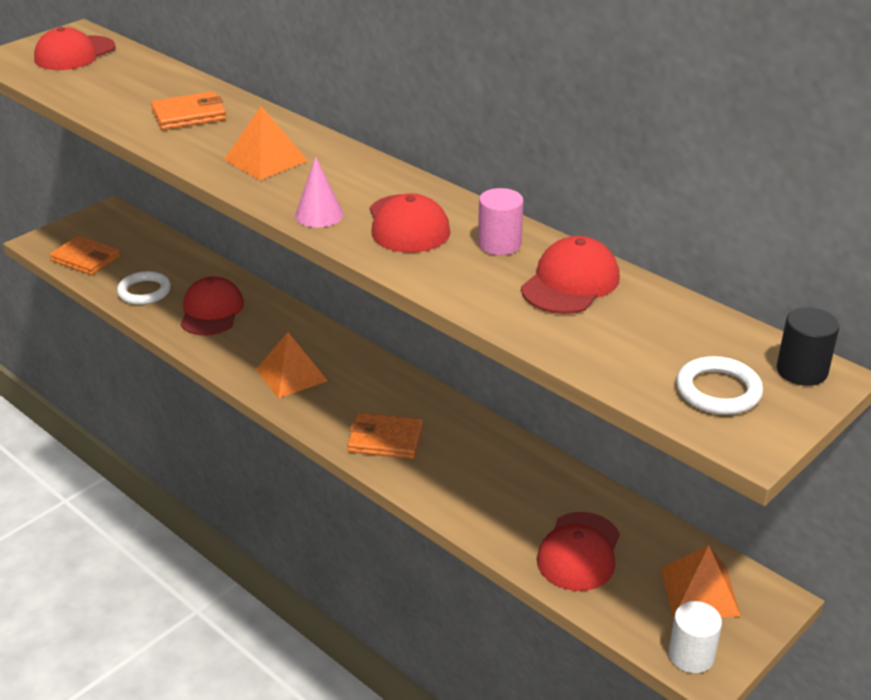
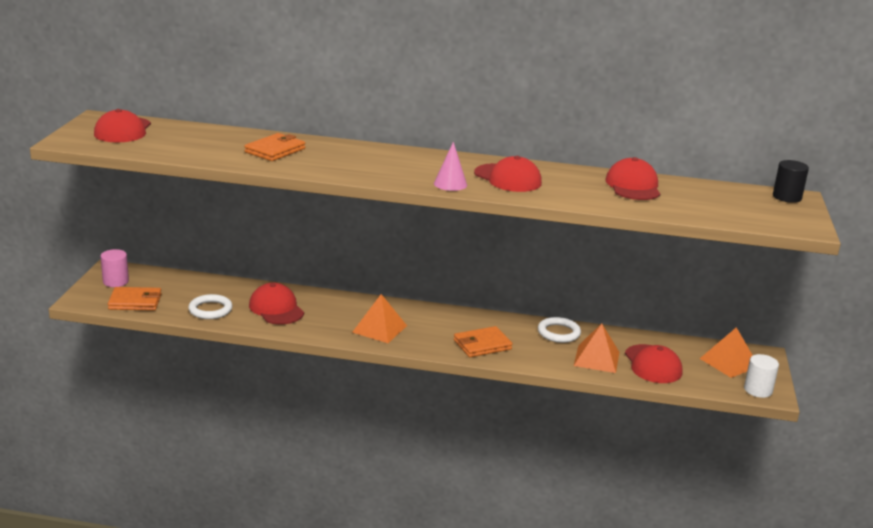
camera: 35 degrees left, 10 degrees down
orange pyramid [224,106,308,180] -> orange pyramid moved to [574,323,619,373]
pink cylinder [478,188,524,255] -> pink cylinder moved to [100,249,129,287]
white ring [676,356,763,415] -> white ring moved to [538,317,581,343]

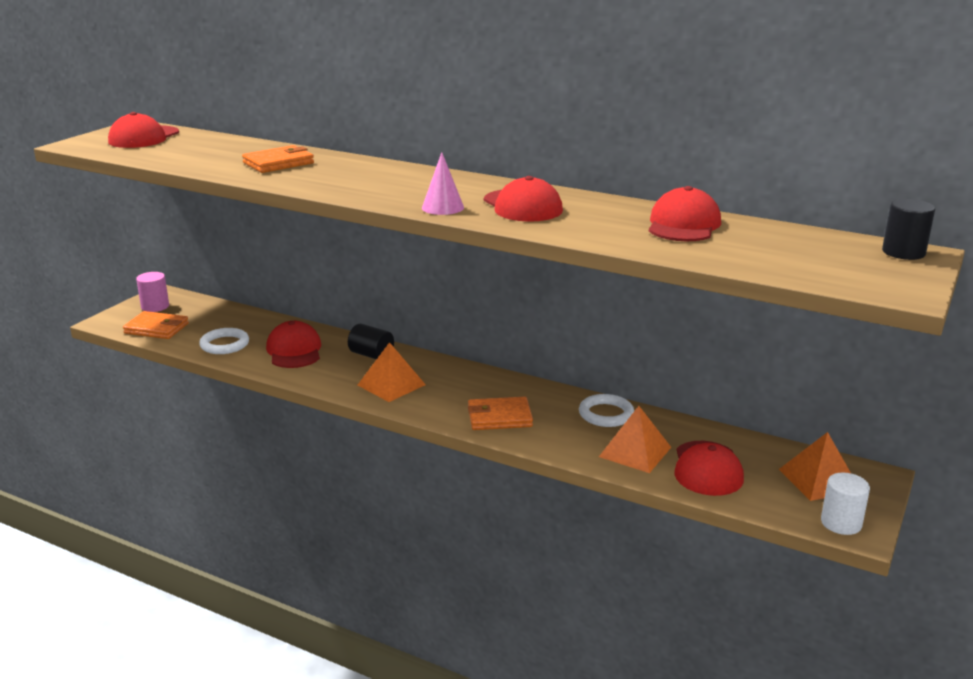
camera: 20 degrees right, 0 degrees up
none -> black cylinder [348,324,394,359]

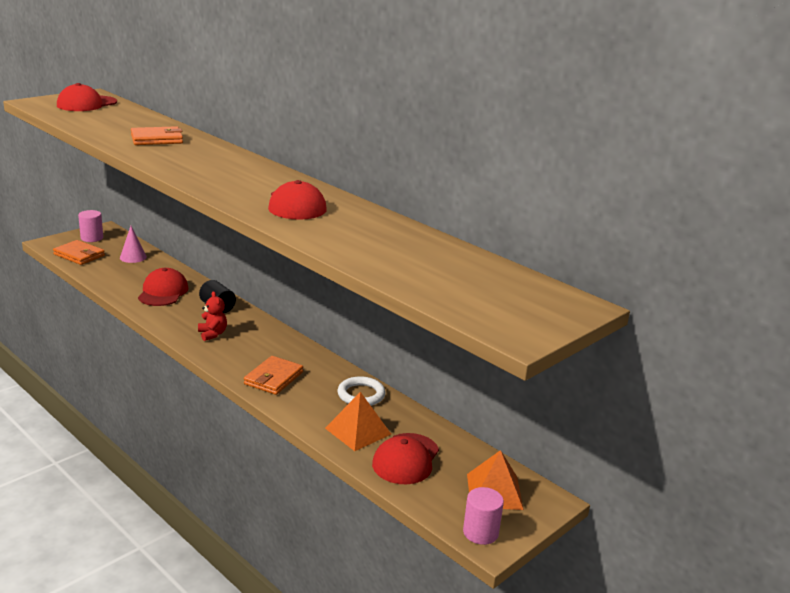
camera: 15 degrees right, 0 degrees up
white ring [199,328,249,354] -> none
orange pyramid [358,342,426,402] -> red teddy bear [198,291,227,341]
pink cone [422,152,464,215] -> pink cone moved to [120,226,147,263]
orange wallet [468,397,533,430] -> orange wallet turned 75 degrees counterclockwise [244,356,303,395]
red cap [649,186,721,241] -> none
white cylinder [821,473,870,535] -> pink cylinder [463,487,504,545]
black cylinder [882,199,935,260] -> none

